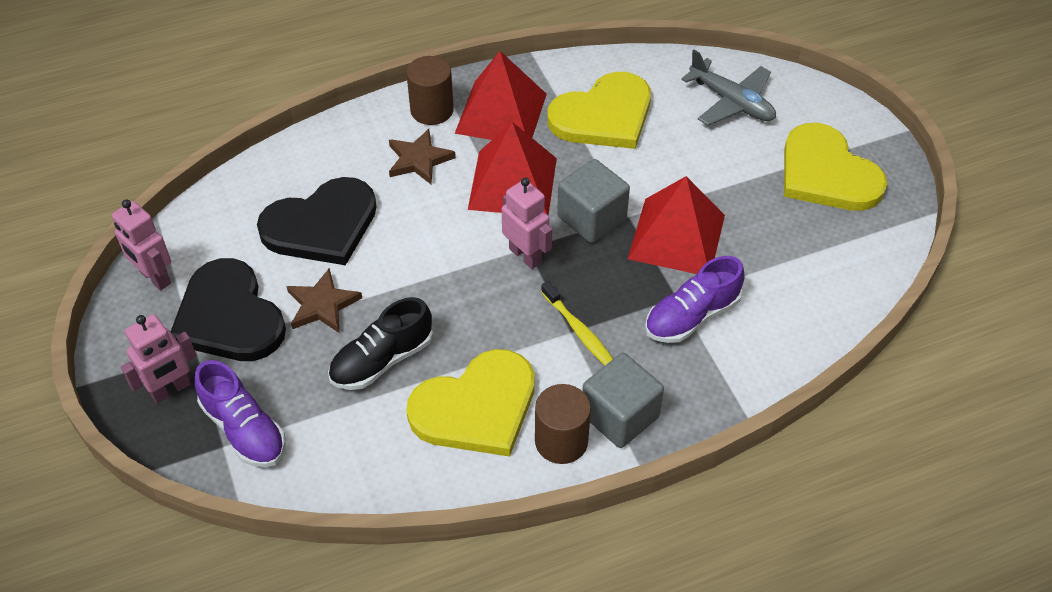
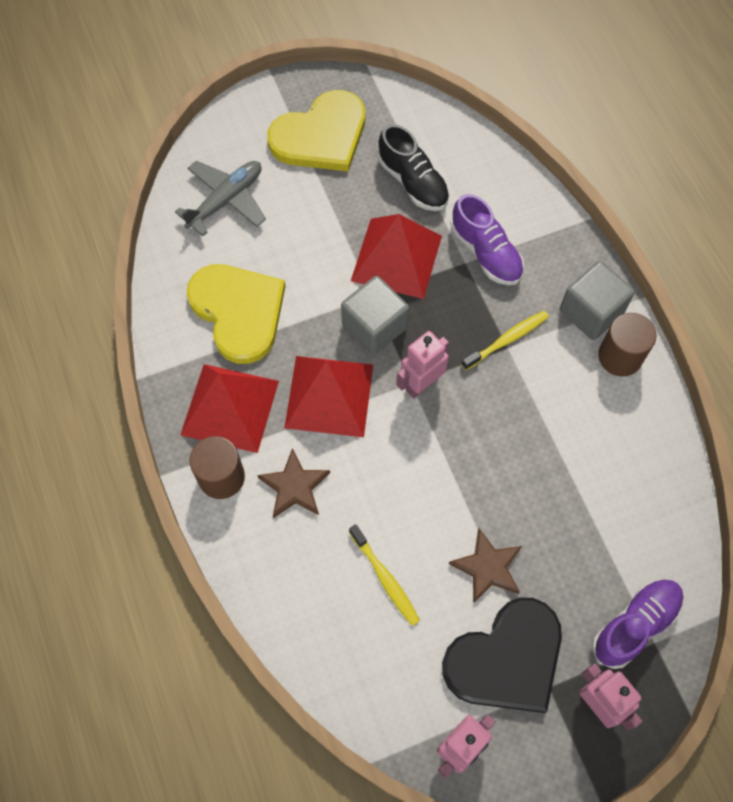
camera: 90 degrees left, 15 degrees up
black heart [257,177,377,265] -> yellow toothbrush [349,524,420,626]
black shoe [328,297,433,390] -> black shoe moved to [377,124,450,211]
yellow heart [406,349,535,457] -> none

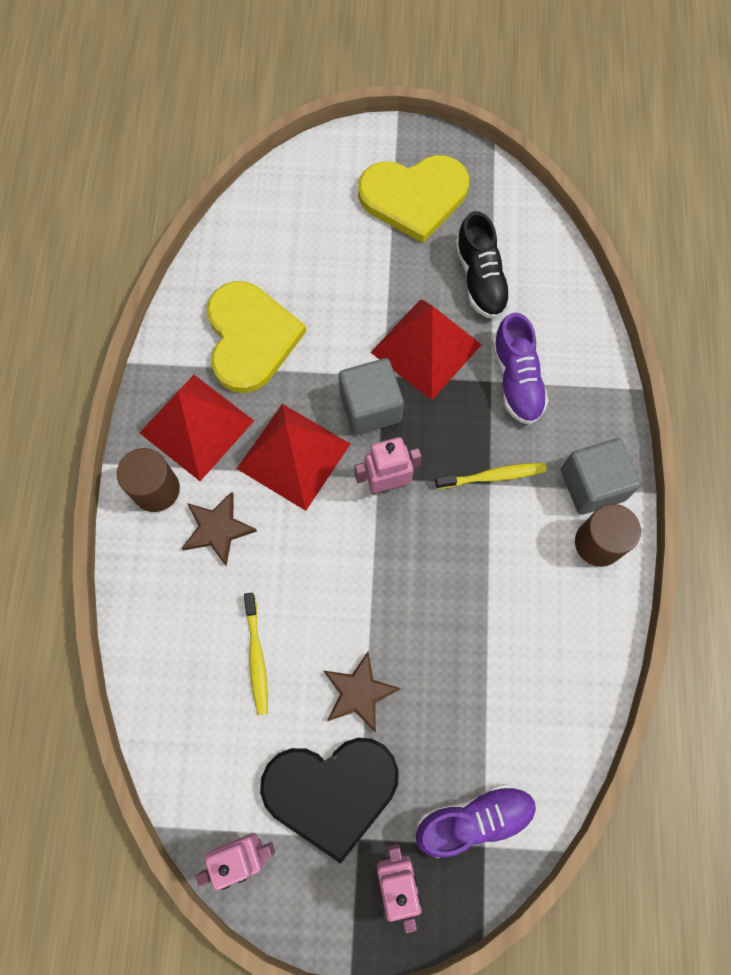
camera: 25 degrees right, 5 degrees up
grey plane [175,161,266,236] -> none

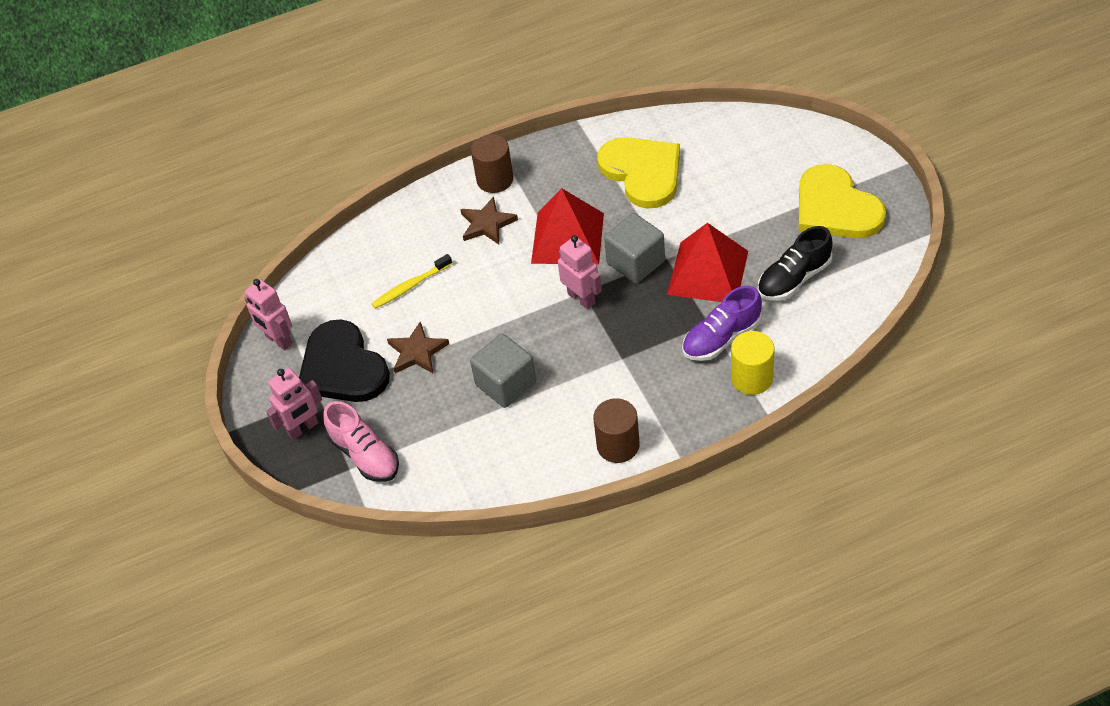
camera: 70 degrees right, 20 degrees down
red pyramid [140,375,254,481] -> none
yellow heart [207,281,307,393] -> yellow heart turned 90 degrees counterclockwise [598,137,680,209]
purple shoe [415,784,537,858] -> pink shoe [323,401,399,482]
yellow toothbrush [435,463,546,489] -> none
grey cube [561,438,641,515] -> grey cube moved to [470,334,536,408]
none -> yellow cylinder [731,331,775,395]

